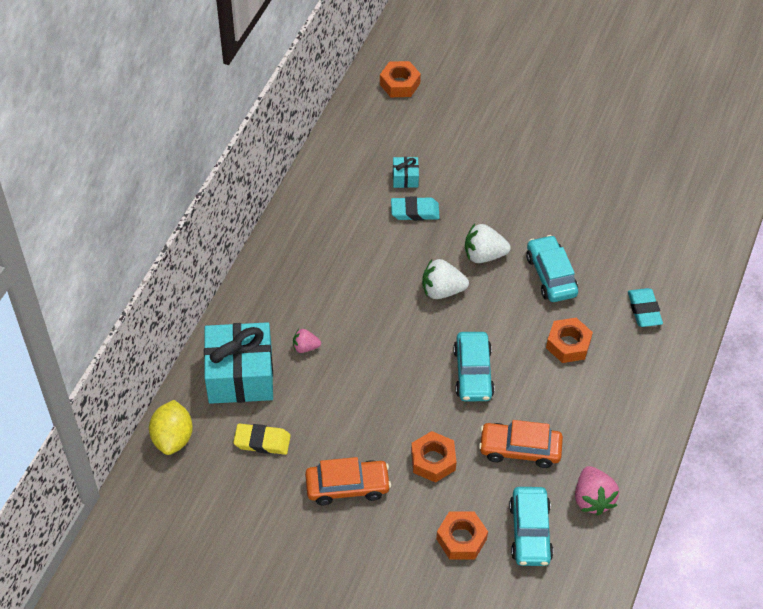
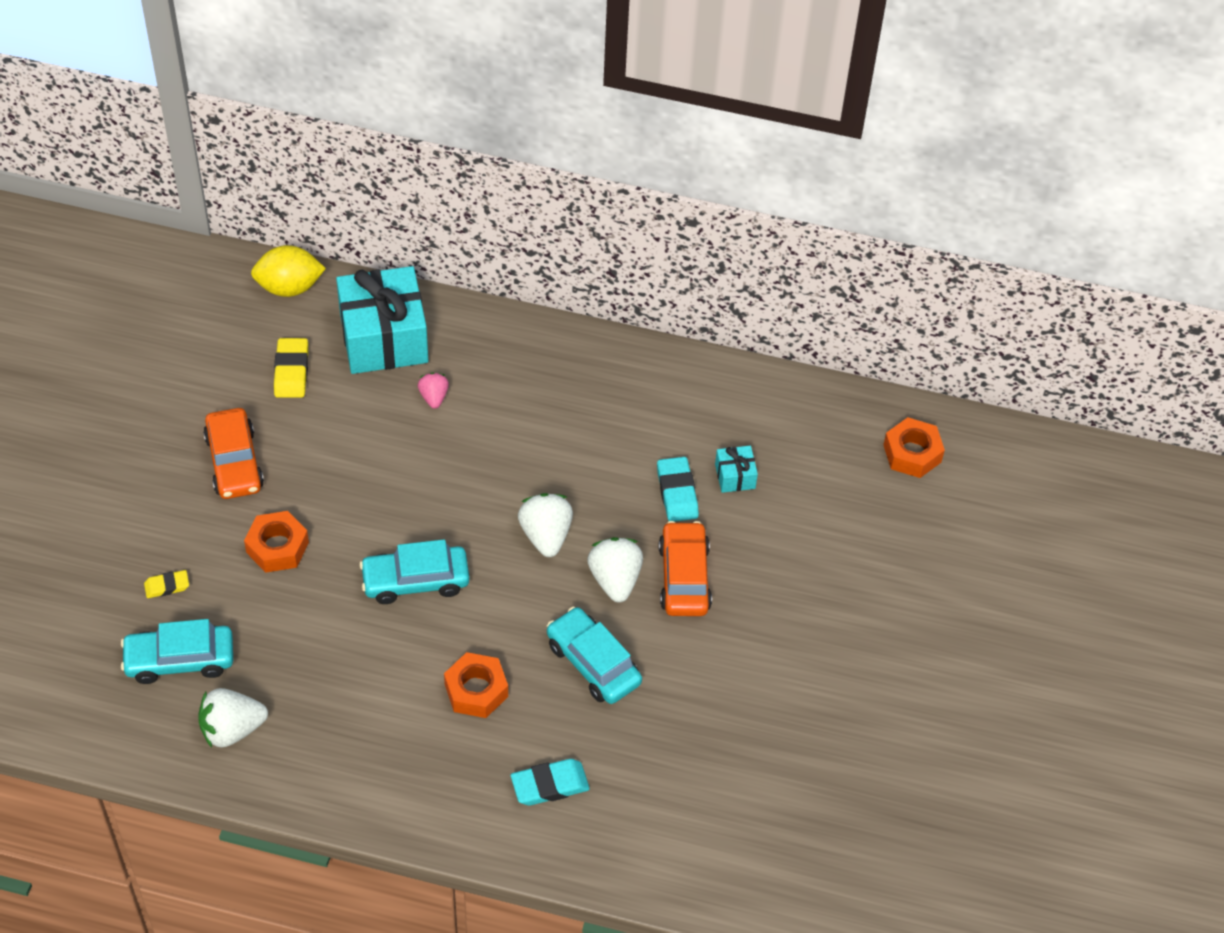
camera: 80 degrees right, 0 degrees up
orange nut [436,511,488,560] -> yellow eraser [144,570,189,598]
orange car [479,420,563,468] -> orange car moved to [659,521,712,616]
turquoise car [526,235,578,302] -> turquoise car turned 105 degrees counterclockwise [547,607,642,704]
pink strawberry [575,466,619,516] -> white strawberry [198,688,268,748]

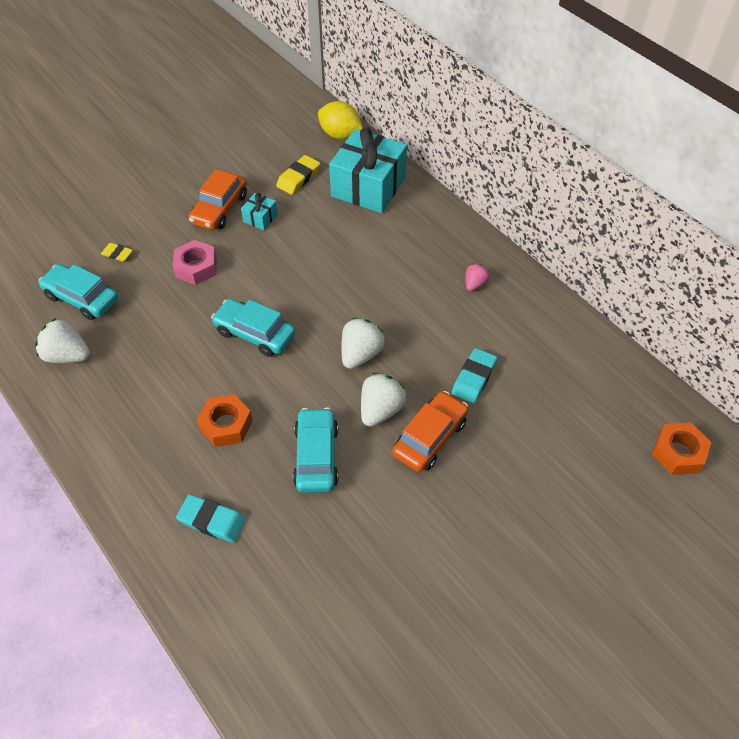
camera: 40 degrees right, 0 degrees up
orange nut [244,511,309,573] -> pink nut [173,240,217,285]
pink strawberry [418,373,449,409] -> pink strawberry moved to [465,264,490,291]
turquoise gift [715,446,758,493] -> turquoise gift moved to [241,193,278,230]

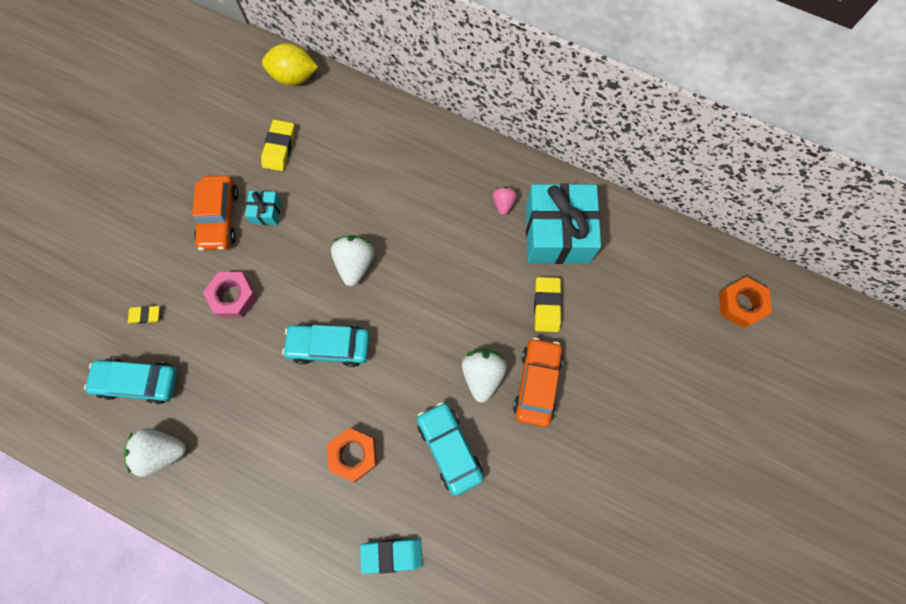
camera: 25 degrees left, 20 degrees up
turquoise gift [329,127,407,213] -> turquoise gift moved to [526,183,601,264]
white strawberry [341,318,386,369] -> white strawberry moved to [331,235,374,286]
turquoise eraser [452,348,497,403] -> yellow eraser [534,277,562,332]

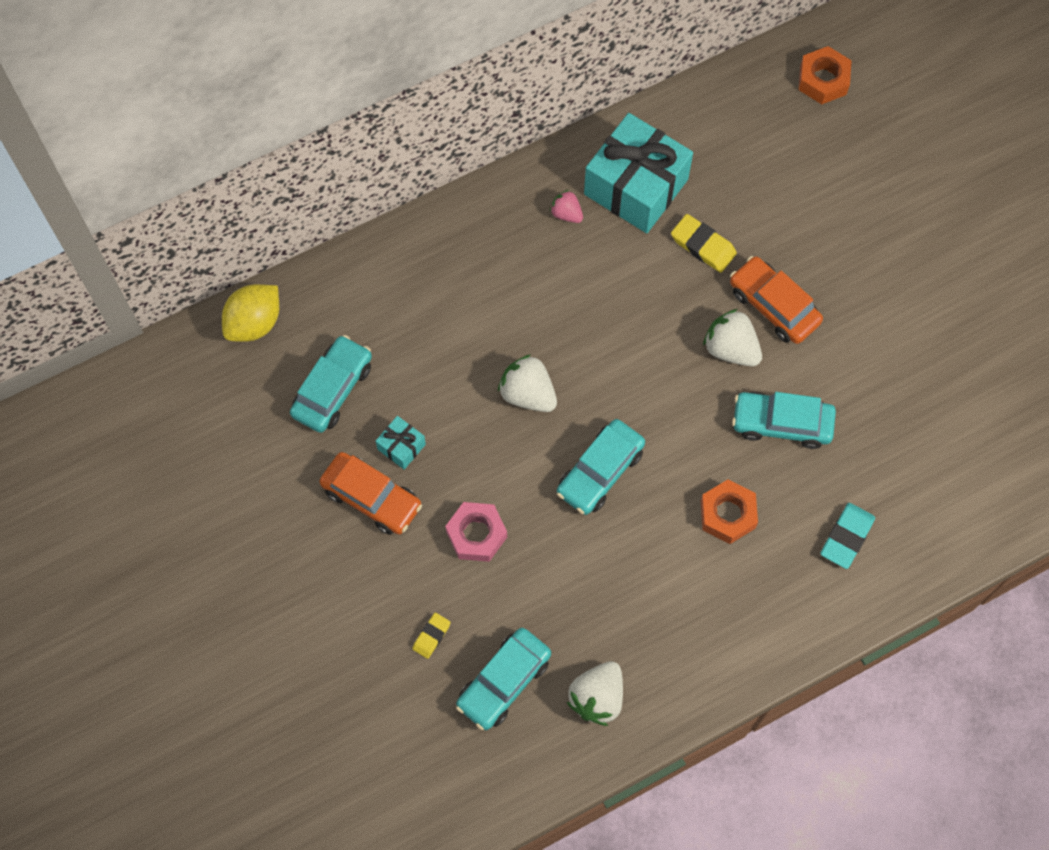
camera: 55 degrees left, 5 degrees down
yellow eraser [261,120,295,171] -> turquoise car [290,335,372,433]

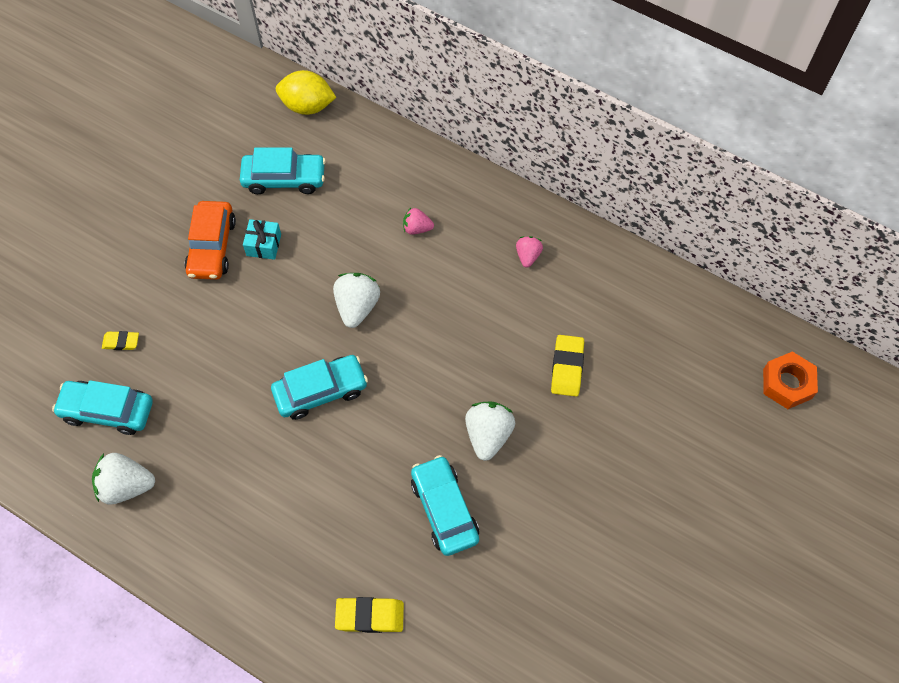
camera: 60 degrees right, 5 degrees down
pink nut [445,502,507,562] -> none
turquoise car [557,419,645,515] -> turquoise car turned 150 degrees clockwise [271,355,368,420]
turquoise gift [584,113,693,233] -> none
orange nut [701,479,758,544] -> none
orange car [730,256,823,344] -> none
turquoise eraser [820,503,875,569] -> yellow eraser [335,597,404,633]
none -> pink strawberry [403,208,434,235]

